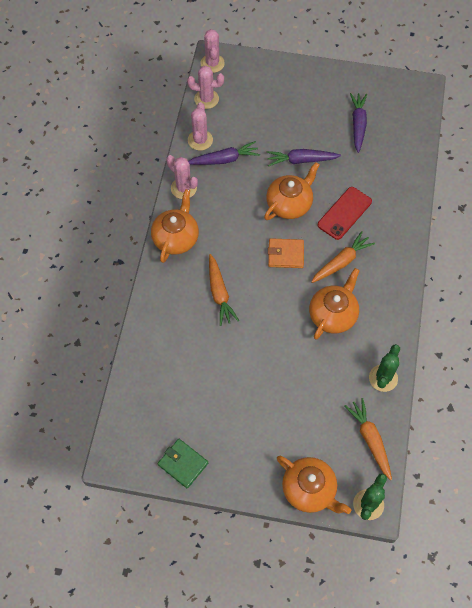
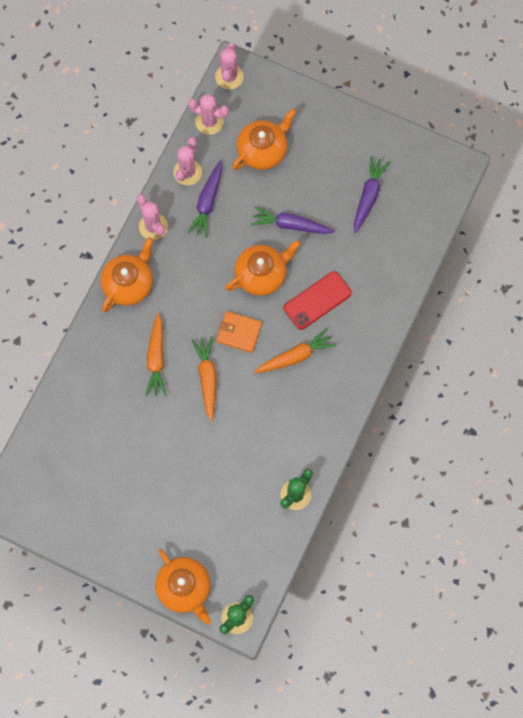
camera: 15 degrees right, 10 degrees up
green wallet [158,439,208,489] -> none
purple carrot [188,141,260,165] -> purple carrot turned 105 degrees clockwise [187,160,222,238]
orange teapot [309,268,360,339] -> orange teapot moved to [232,109,296,170]
orange carrot [345,398,392,480] -> orange carrot moved to [192,336,217,421]

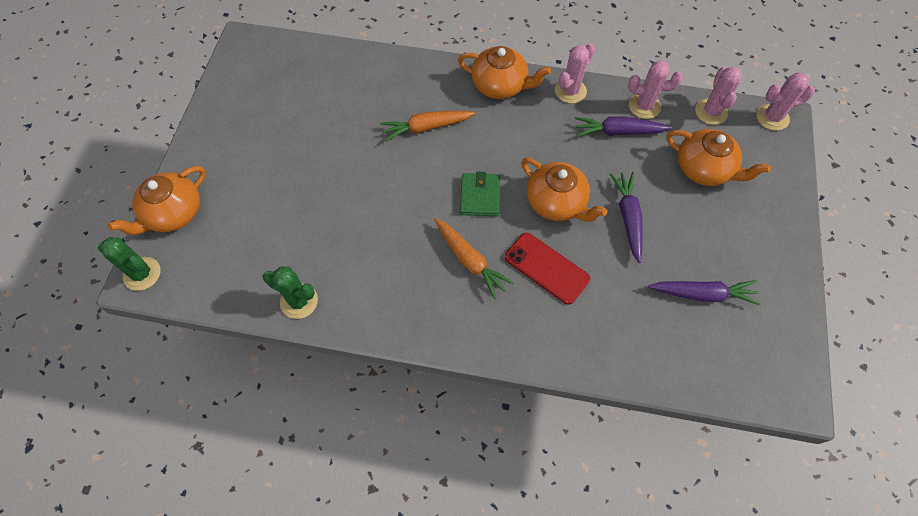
camera: 75 degrees right, 10 degrees down
orange carrot [192,336,217,421] -> none
orange wallet [216,311,262,353] -> green wallet [460,172,500,216]

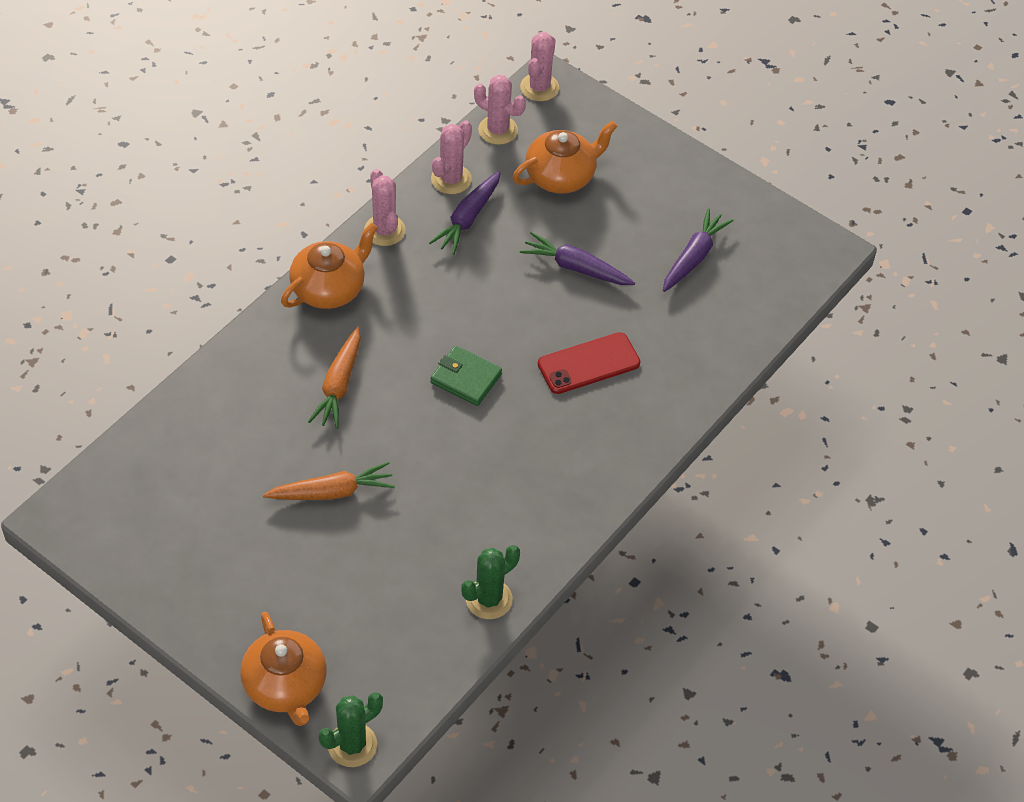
camera: 65 degrees left, 10 degrees down
orange carrot [434,218,514,299] -> orange carrot moved to [263,462,395,500]
orange teapot [521,158,608,222] -> none

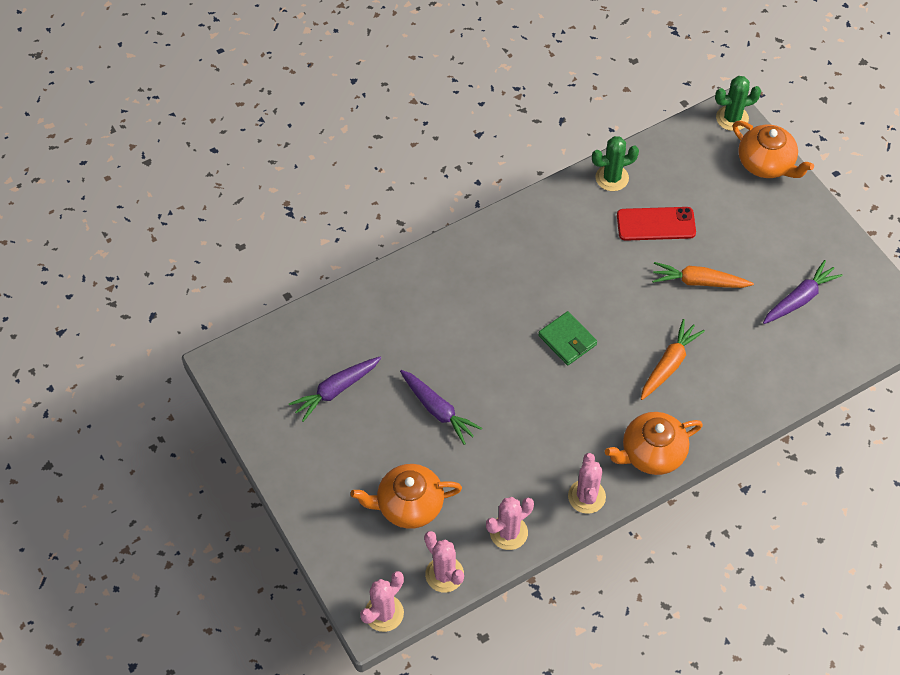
camera: 155 degrees left, 5 degrees up
orange teapot [240,612,327,726] -> orange teapot turned 135 degrees clockwise [733,121,814,178]
purple carrot [429,171,501,255] -> purple carrot moved to [763,260,843,324]
red phone [538,332,640,394] -> red phone moved to [617,207,696,241]

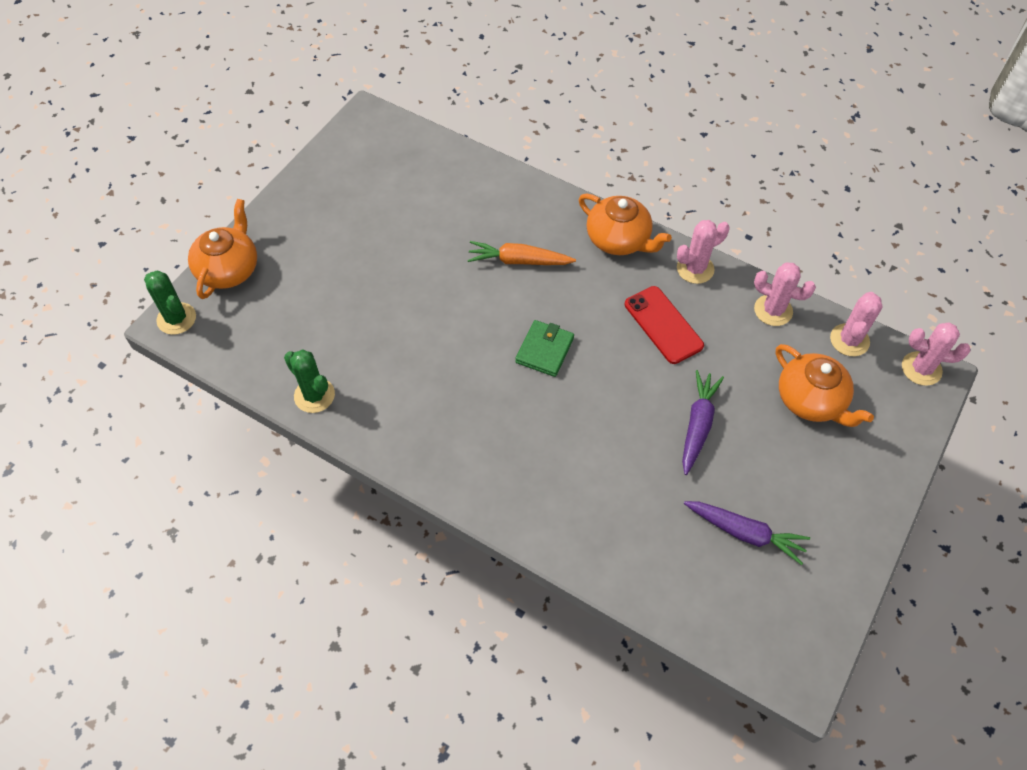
camera: 120 degrees left, 0 degrees up
red phone [617,207,696,241] -> red phone moved to [625,286,704,364]
orange carrot [652,262,754,288] -> none
purple carrot [763,260,843,324] -> none

